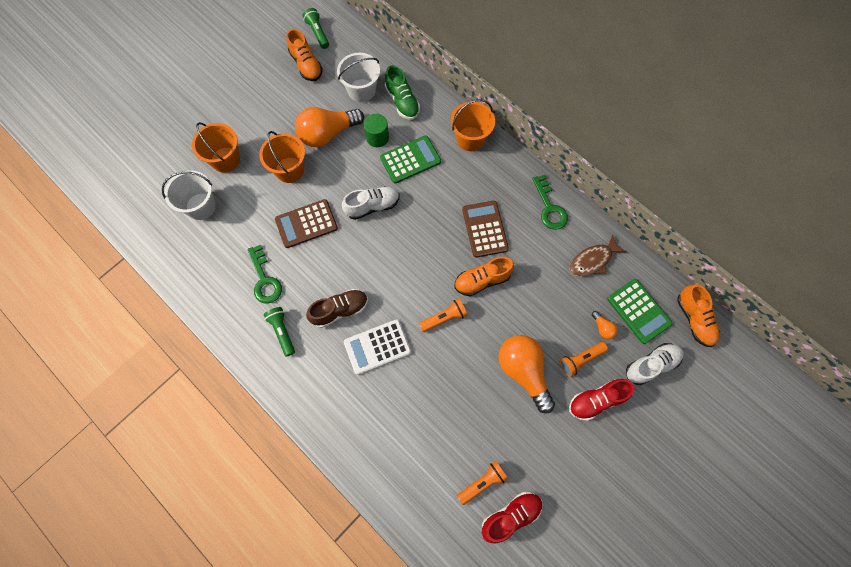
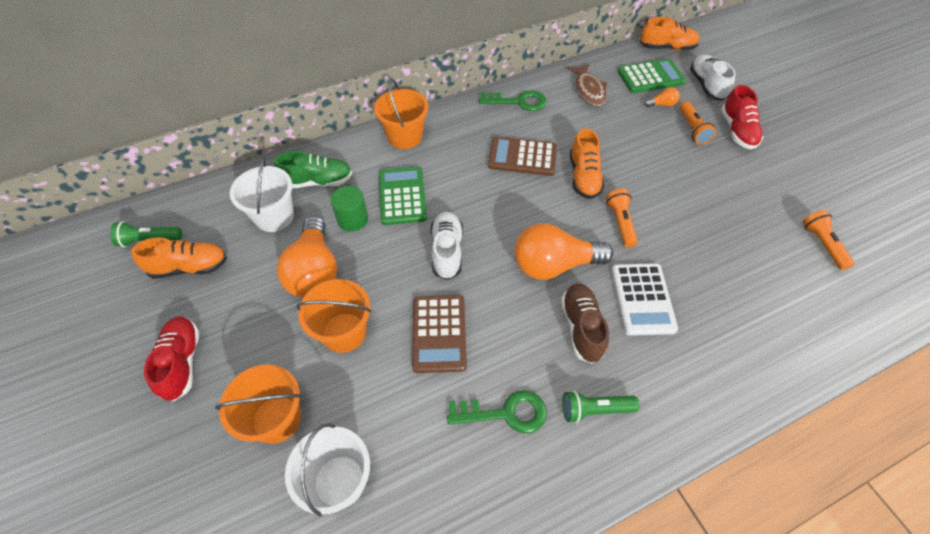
camera: 70 degrees left, 15 degrees down
red shoe [482,492,543,543] -> red shoe moved to [144,316,200,402]
orange light bulb [498,335,555,413] -> orange light bulb moved to [515,223,613,280]

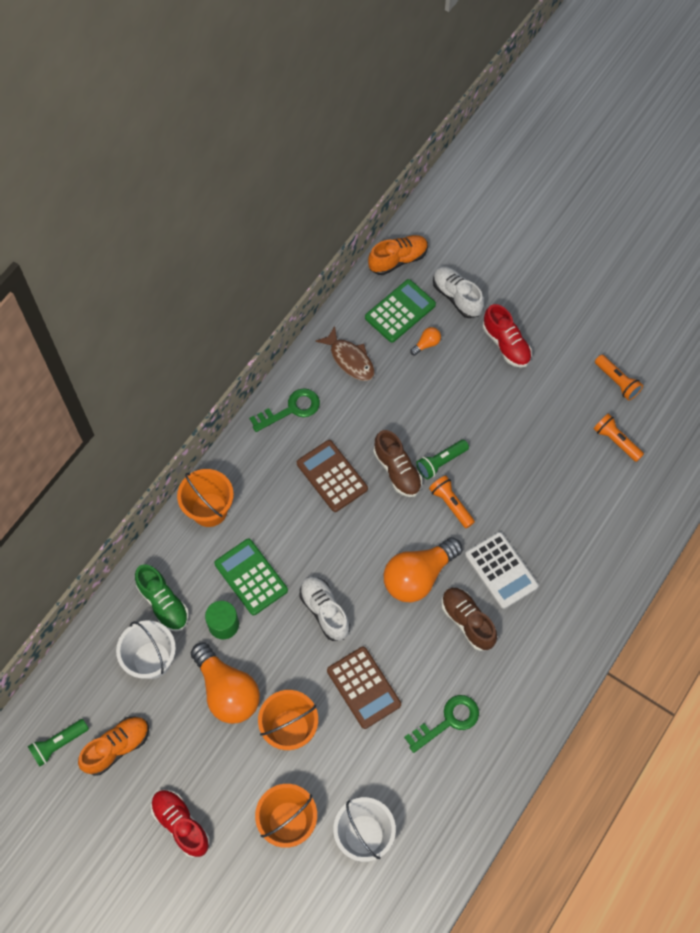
camera: 30 degrees left, 10 degrees up
green shoe [274,151,352,188] -> green shoe turned 90 degrees clockwise [135,565,189,632]
brown calculator [488,136,557,176] -> brown calculator turned 75 degrees clockwise [297,440,368,512]
green flashlight [562,390,639,423] -> green flashlight moved to [416,440,469,479]
orange shoe [570,128,604,199] -> brown shoe [374,430,422,497]
orange flashlight [680,101,716,144] -> orange flashlight moved to [595,355,643,400]

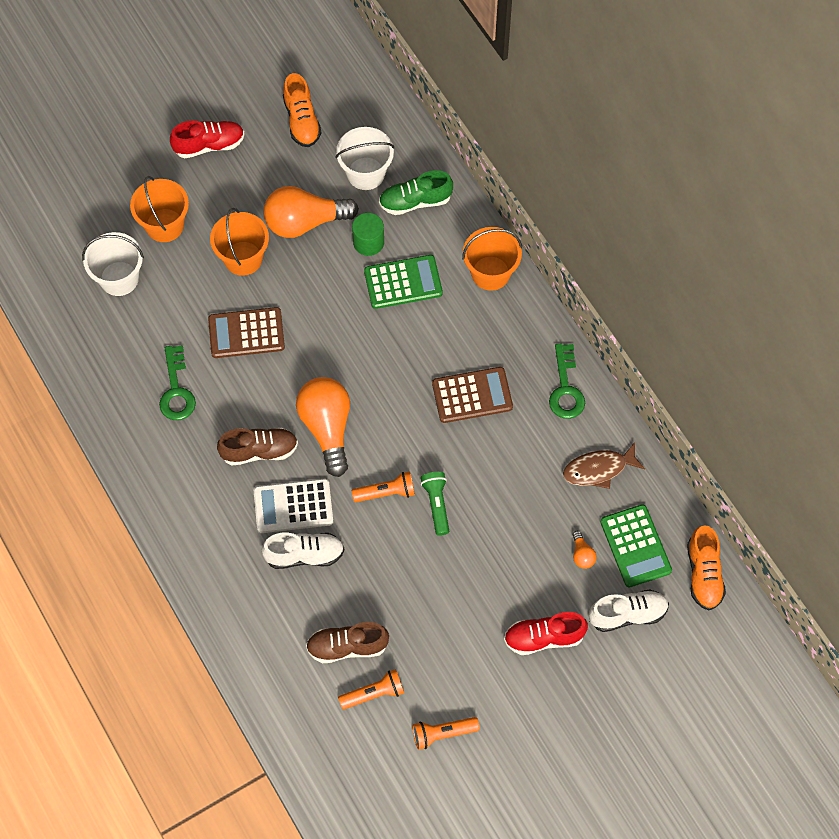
camera: 115 degrees right, 0 degrees up
green flashlight [27,719,89,767] -> none
white shoe [300,576,350,641] -> white shoe moved to [261,533,345,569]
brown shoe [374,430,422,497] -> brown shoe moved to [306,622,389,663]

